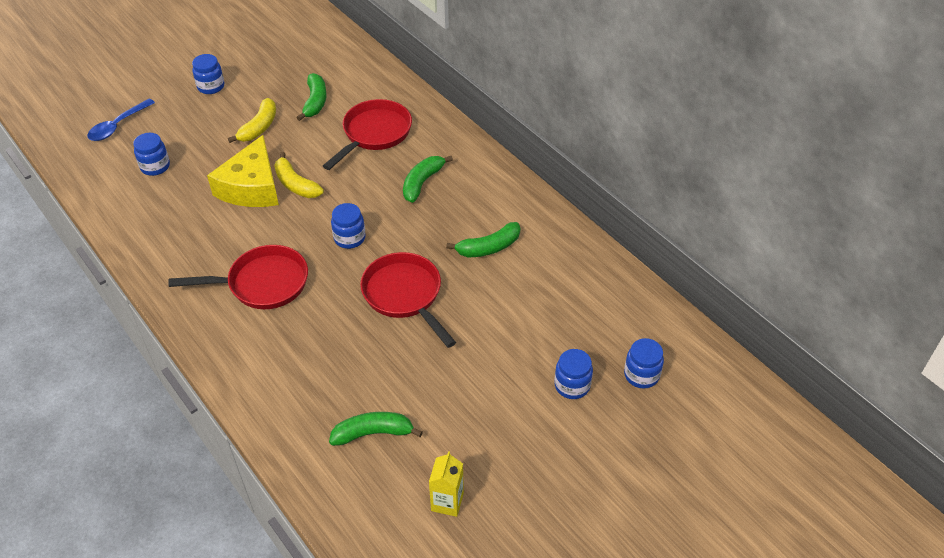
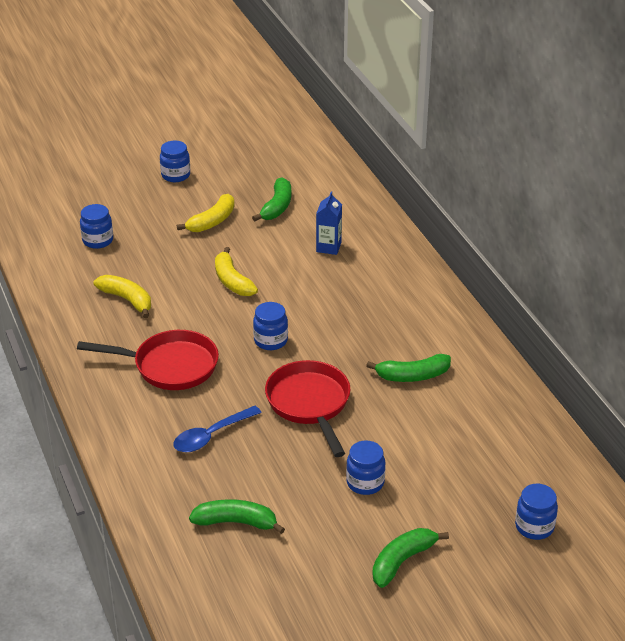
camera: 15 degrees right, 10 degrees down
blue spoon [87,99,155,141] -> blue spoon moved to [173,406,262,452]
yellow cheese [207,135,279,207] -> none
red pan [323,99,412,170] -> blue carton [316,191,342,255]
green banana [403,156,453,203] -> green banana moved to [372,528,449,588]
yellow carton [429,451,464,517] -> none
blue jar [554,349,593,399] -> blue jar moved to [346,441,385,495]
none -> yellow banana [94,275,151,318]

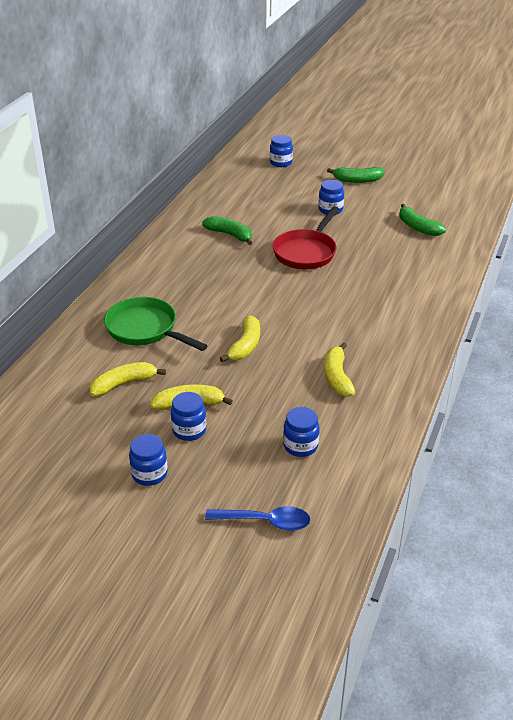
camera: 135 degrees left, 0 degrees up
red pan [77,330,219,390] -> none
blue spoon [173,406,262,452] -> blue spoon moved to [205,506,310,531]
green banana [252,177,291,221] -> yellow banana [90,362,166,396]
blue jar [253,302,288,350] -> blue jar moved to [171,392,206,441]
blue carton [316,191,342,255] -> green pan [104,297,208,351]

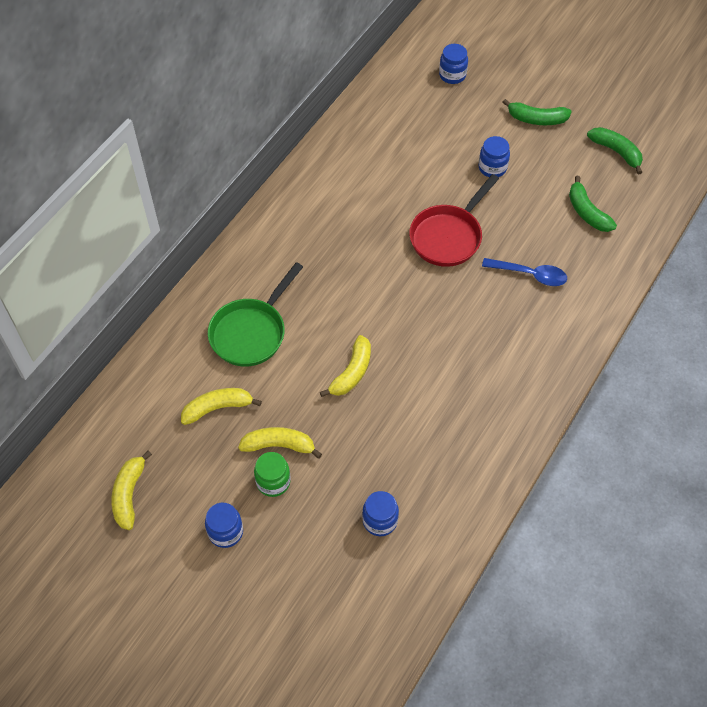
camera: 10 degrees right, 20 degrees up
green pan [104,297,208,351] -> green pan turned 105 degrees counterclockwise [208,262,303,367]
blue jar [171,392,206,441] -> green jar [254,452,291,497]
green banana [202,216,252,245] -> green banana moved to [587,127,643,174]
blue spoon [205,506,310,531] -> blue spoon moved to [482,258,567,286]
yellow banana [324,342,355,397] -> yellow banana moved to [112,451,152,530]

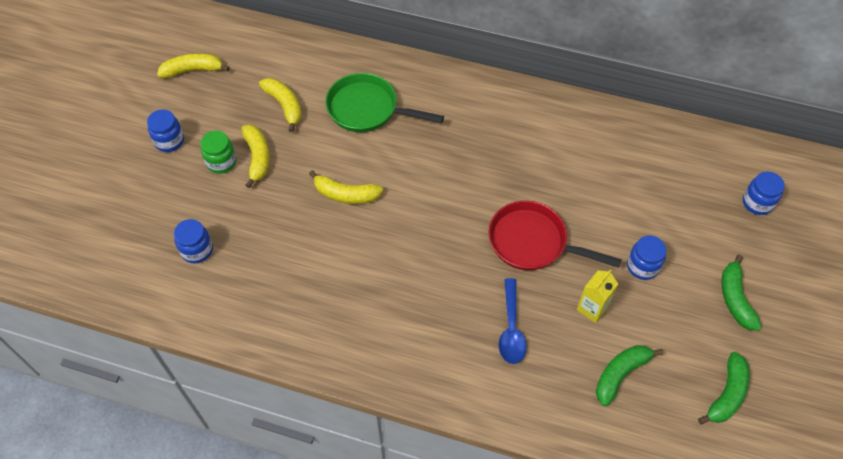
camera: 75 degrees right, 0 degrees up
none -> yellow carton [577,269,618,323]

